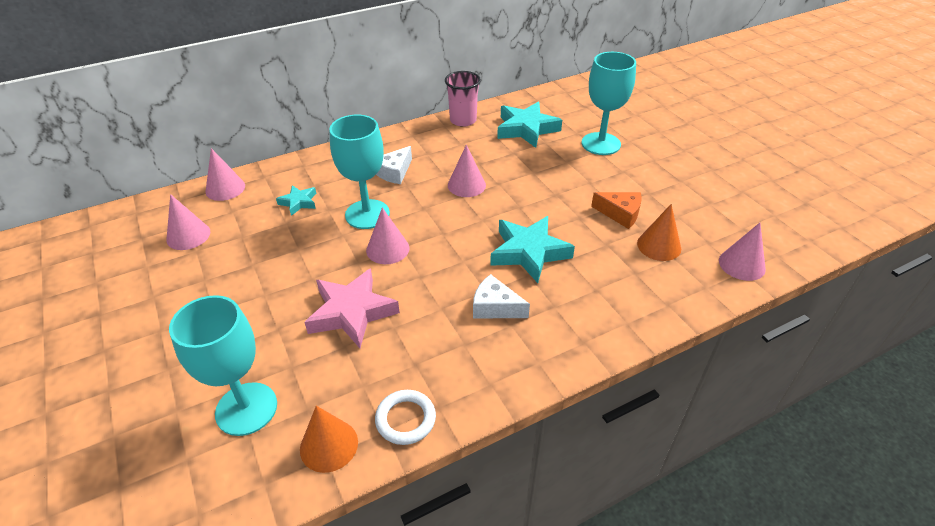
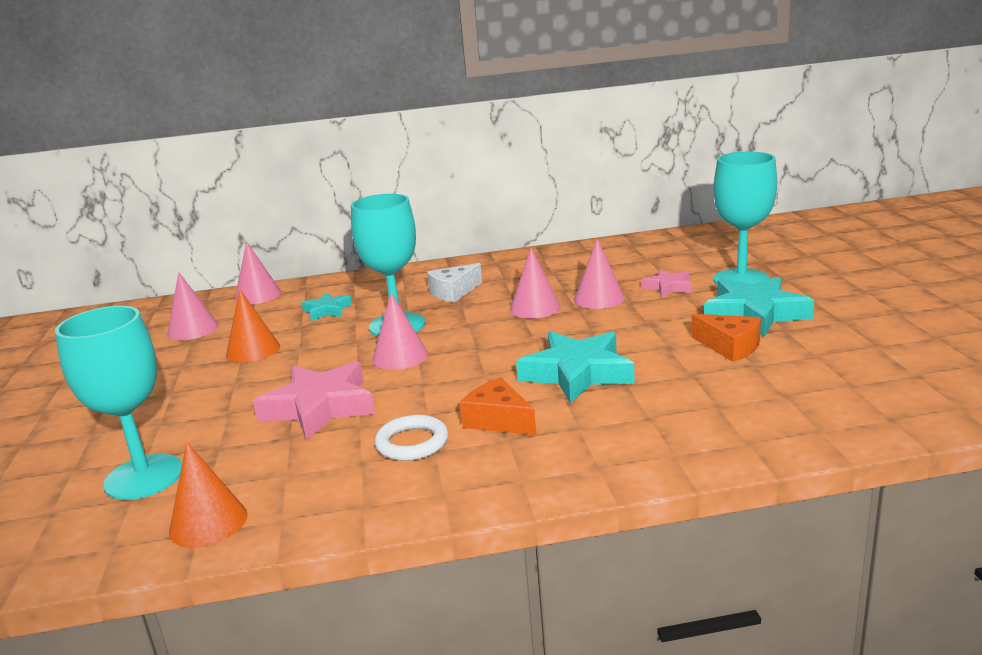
camera: 20 degrees right, 20 degrees down
white ring [375,390,436,445] -> white ring moved to [375,415,448,461]
pink cup [445,71,481,127] -> none
white cheese [473,274,530,319] -> orange cheese [460,378,536,435]
turquoise star [497,102,562,148] -> turquoise star moved to [704,277,814,337]
orange cone [637,204,681,261] -> orange cone moved to [226,289,280,363]
pink cone [719,223,766,281] -> pink cone moved to [574,239,625,309]
none -> pink star [642,269,692,297]

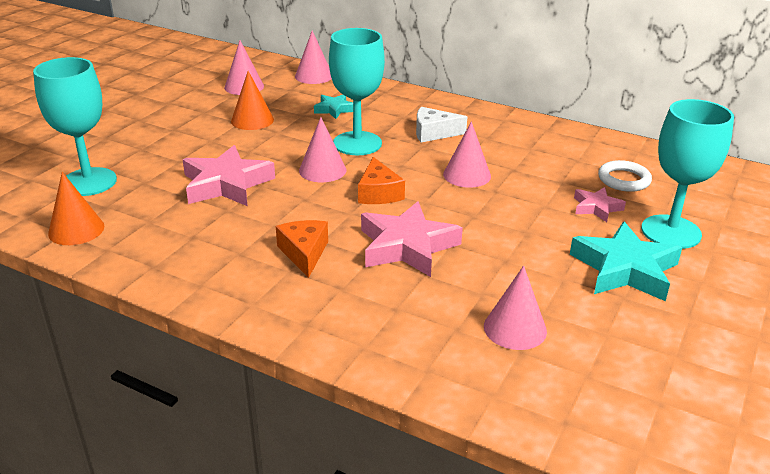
camera: 35 degrees right, 10 degrees up
white ring [375,415,448,461] -> white ring moved to [598,160,652,192]
turquoise star [516,331,635,404] -> pink star [361,201,463,277]
pink cone [574,239,625,309] -> pink cone moved to [484,266,547,350]
orange cheese [691,314,761,362] -> orange cheese moved to [358,157,405,204]

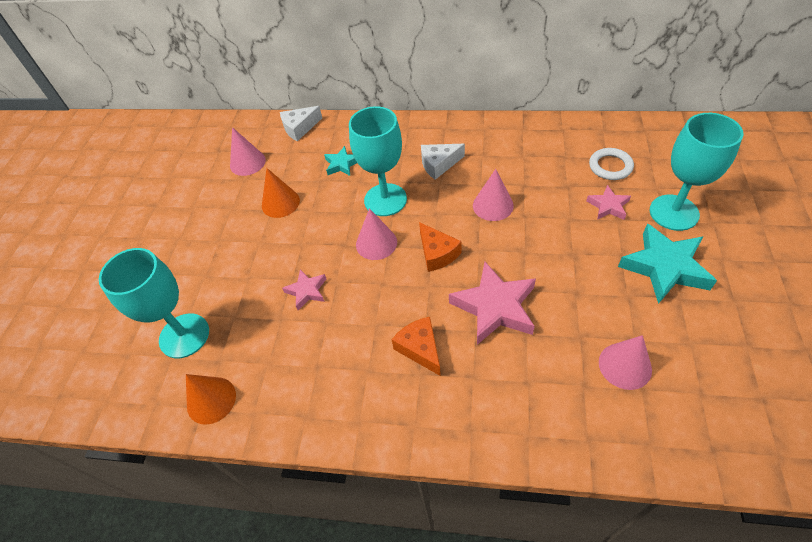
camera: 15 degrees left, 20 degrees up
pink star [183,145,275,206] -> pink star [282,269,326,310], size x0.53
pink cone [295,30,332,84] -> white cheese [280,106,322,141]

